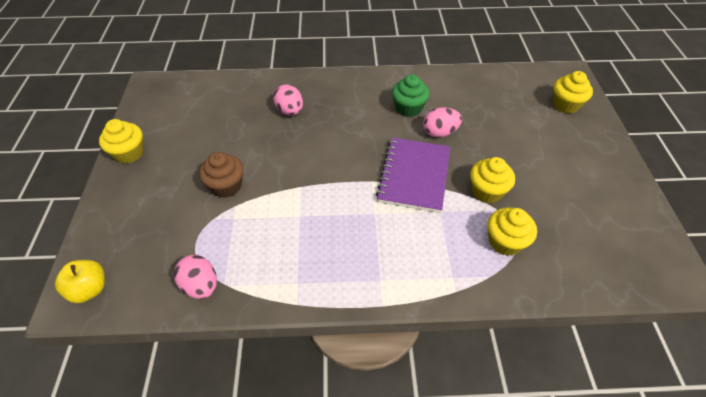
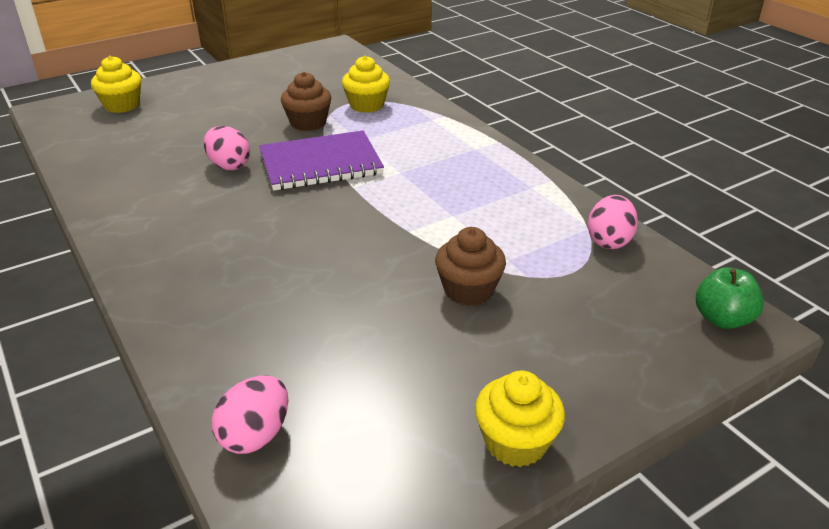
camera: 120 degrees left, 15 degrees down
yellow apple [55,260,105,303] -> green apple [696,267,764,329]
pink egg [273,84,303,115] -> pink egg moved to [211,375,288,454]
green cupcake [392,74,430,117] -> none
yellow cupcake [470,157,515,203] -> brown cupcake [281,72,331,131]

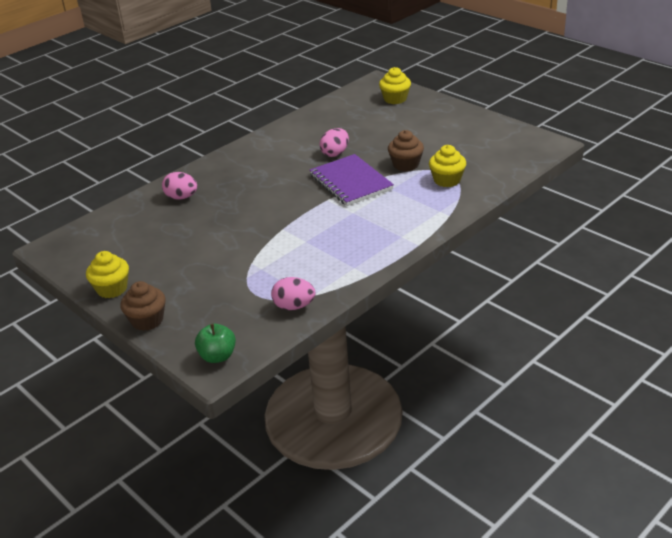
camera: 80 degrees right, 0 degrees up
pink egg [211,375,288,454] -> pink egg moved to [162,172,197,200]
brown cupcake [435,227,506,306] -> brown cupcake moved to [121,281,166,331]

